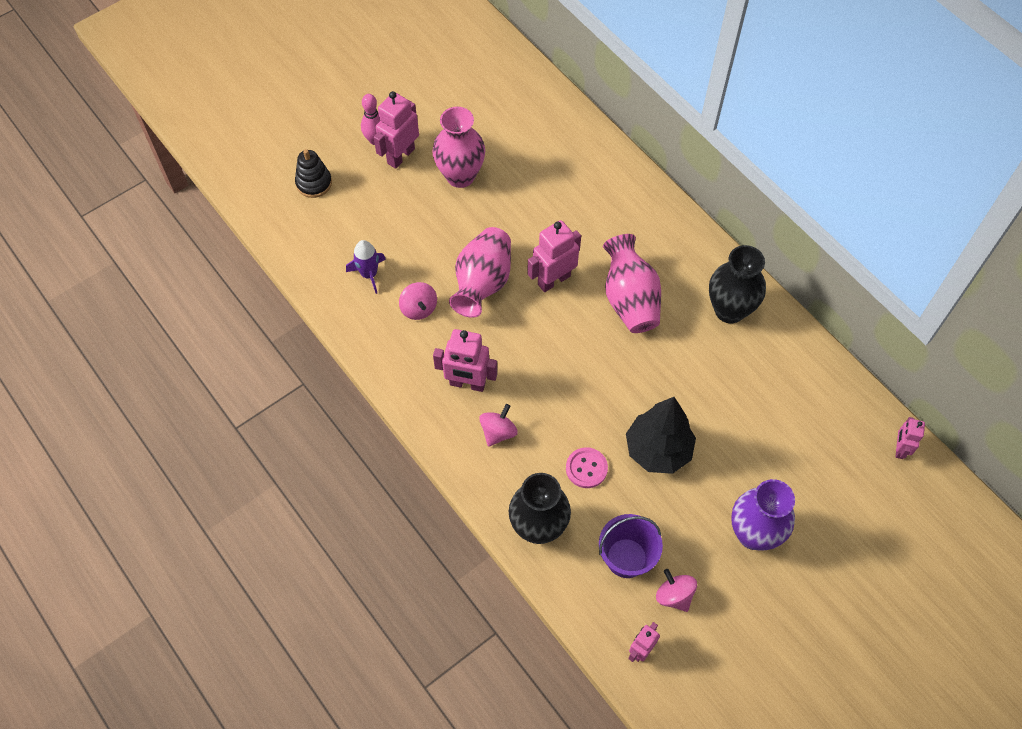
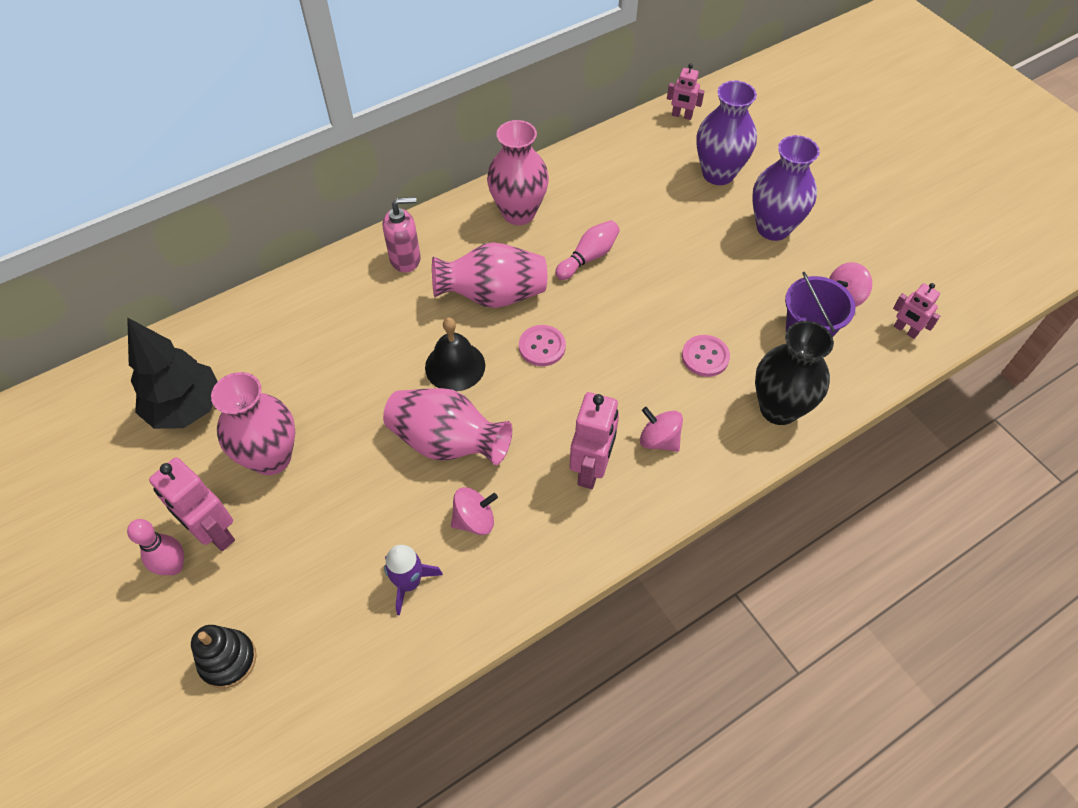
camera: 85 degrees left, 5 degrees down
pink robot [527,220,581,292] -> black bell [425,317,485,392]
black tree [626,397,696,474] -> black tree moved to [127,317,218,429]
black vase [709,245,766,323] -> pink vase [487,120,549,225]
none -> pink soap dispenser [383,197,421,273]
none -> pink button [519,325,566,366]
none -> pink bowling pin [555,220,620,280]
none -> purple vase [696,81,757,185]

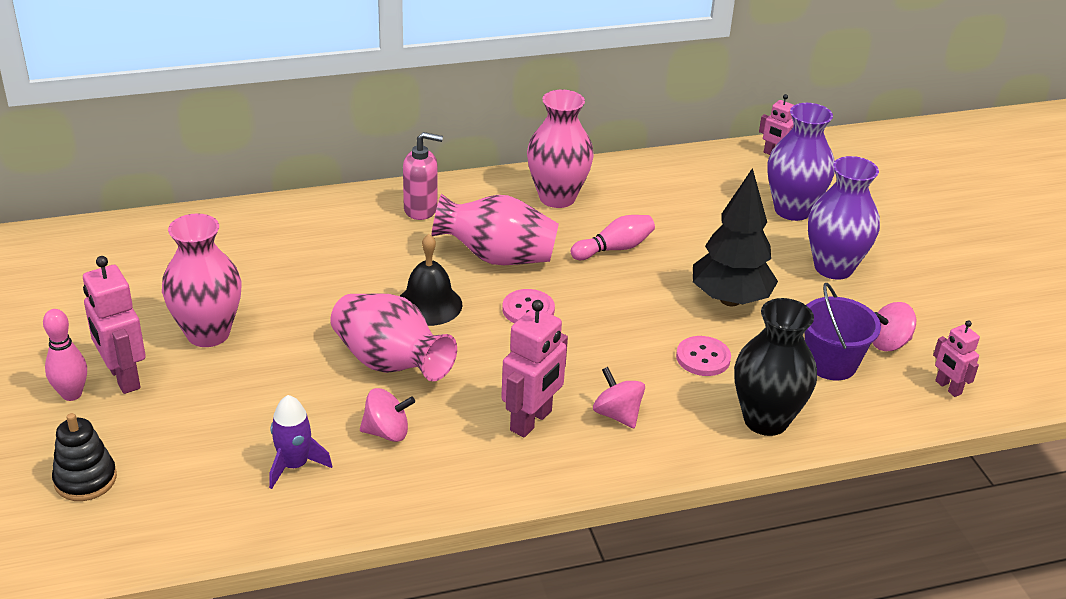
camera: 15 degrees right, 20 degrees down
black tree [127,317,218,429] -> black tree moved to [693,168,778,306]

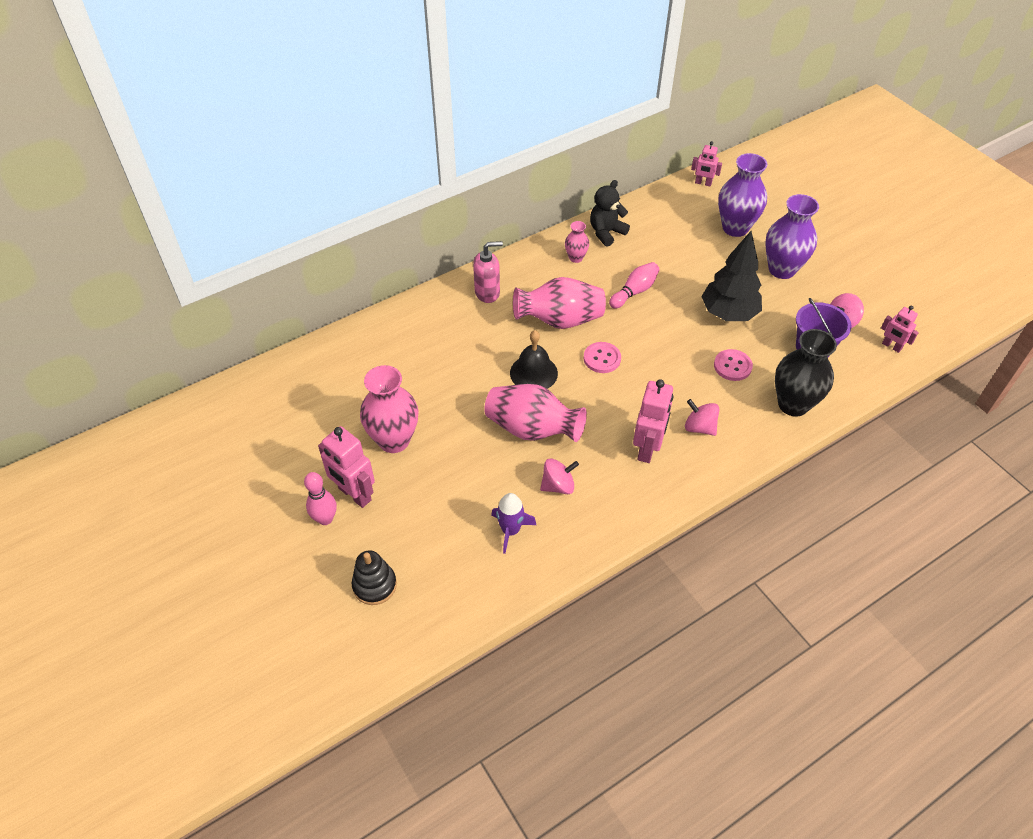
camera: 15 degrees left, 15 degrees up
pink vase [527,90,594,208] -> pink vase [565,221,589,263], size x0.51
none -> black teddy bear [590,180,630,247]

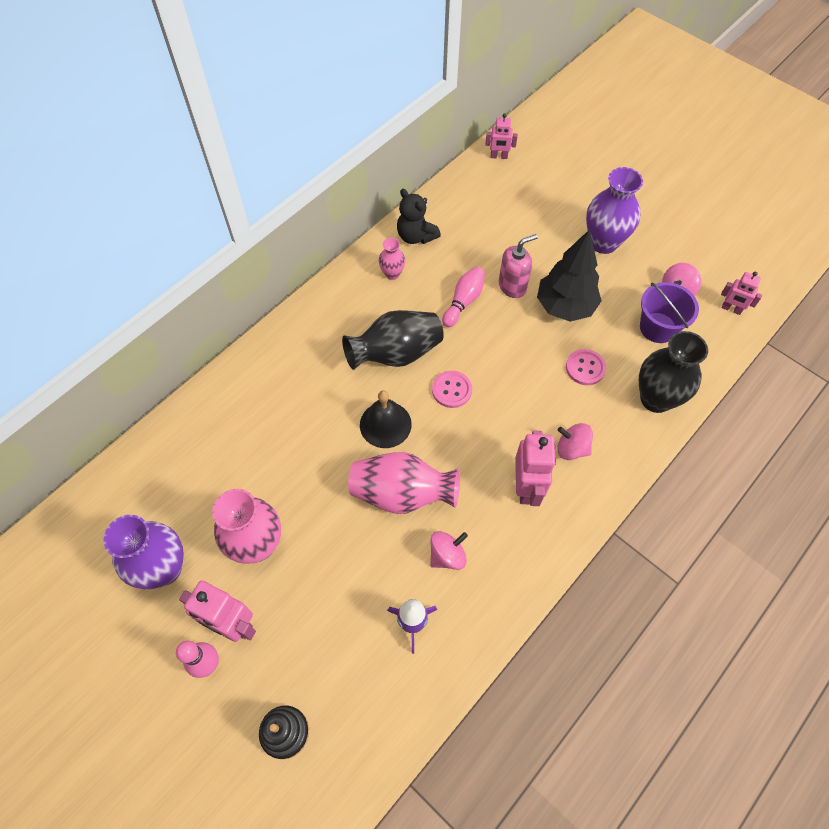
camera: 15 degrees left, 10 degrees up
pink soap dispenser [473,241,503,303] -> pink soap dispenser moved to [499,234,538,298]
pink vase [513,277,606,329] -> black vase [342,310,444,370]
black teddy bear [590,180,630,247] -> black teddy bear turned 75 degrees counterclockwise [397,189,441,244]
purple vase [718,153,767,237] -> purple vase moved to [103,515,184,589]

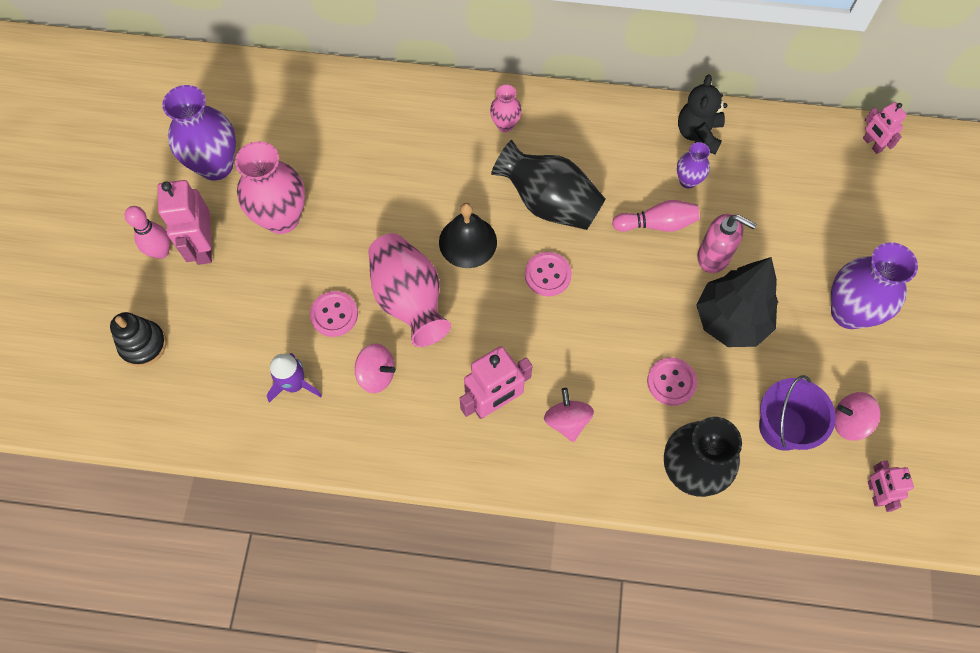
camera: 55 degrees right, 5 degrees up
pink vase [379,238,405,280] -> pink vase moved to [490,84,522,132]
none -> pink button [310,291,358,337]
none -> purple vase [677,142,710,188]

